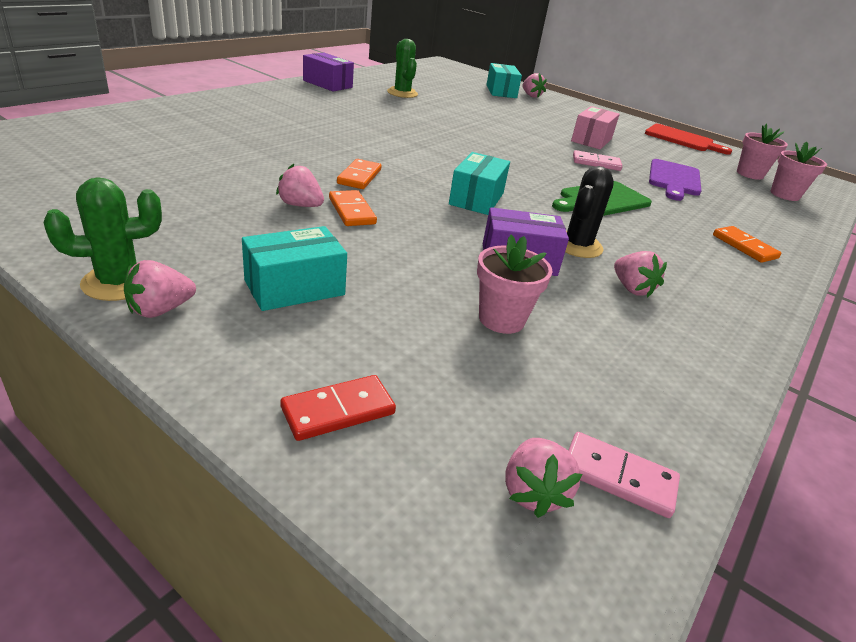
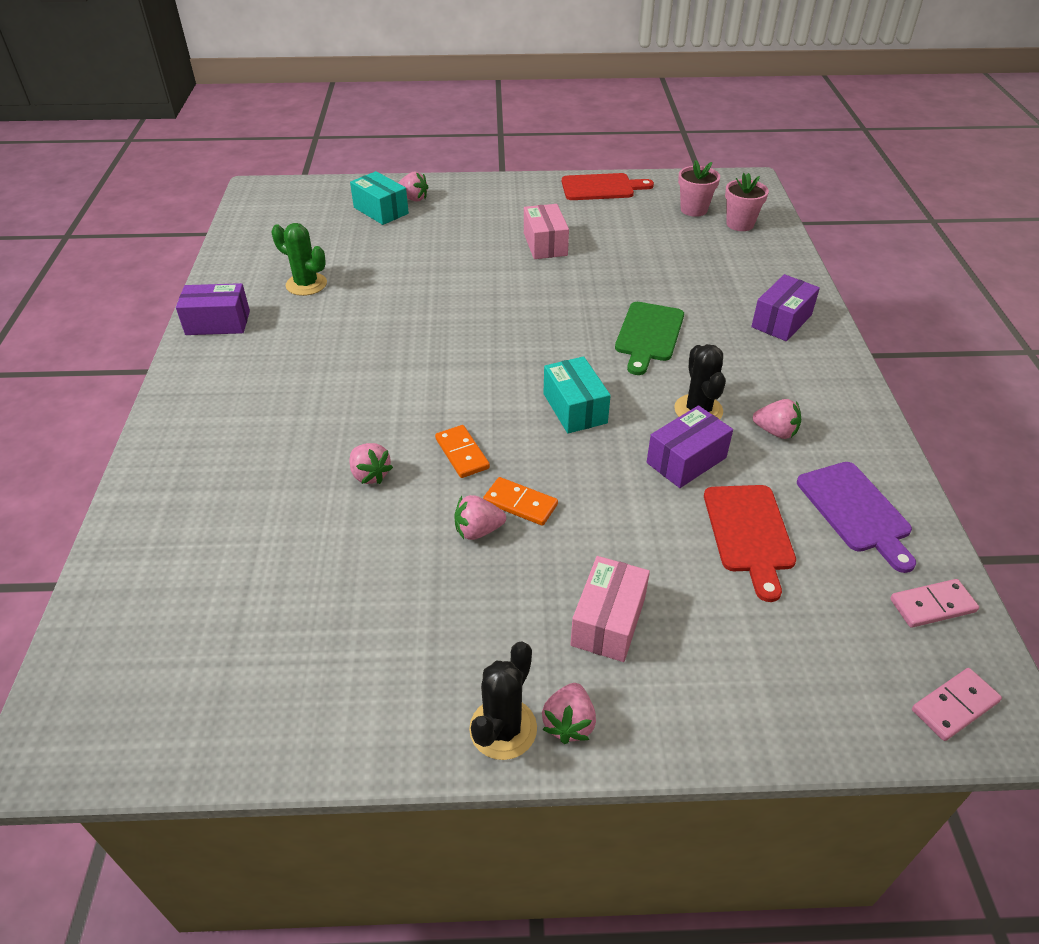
camera: 35 degrees left, 10 degrees up
green cactus [44,177,162,301] -> black cactus [469,641,537,760]
turquoise box [242,226,347,311] -> pink box [570,556,650,662]
red domino [281,375,396,441] -> none
pink flower pot [477,235,553,334] -> red cutting board [704,485,796,602]
pink strawberry [505,438,582,518] -> pink strawberry moved to [349,443,393,484]
pink domino [573,150,623,171] -> pink domino moved to [912,668,1002,741]
purple cutting board [649,159,701,201] -> purple cutting board moved to [797,462,916,573]
orange domino [713,226,781,263] -> purple box [751,274,820,341]

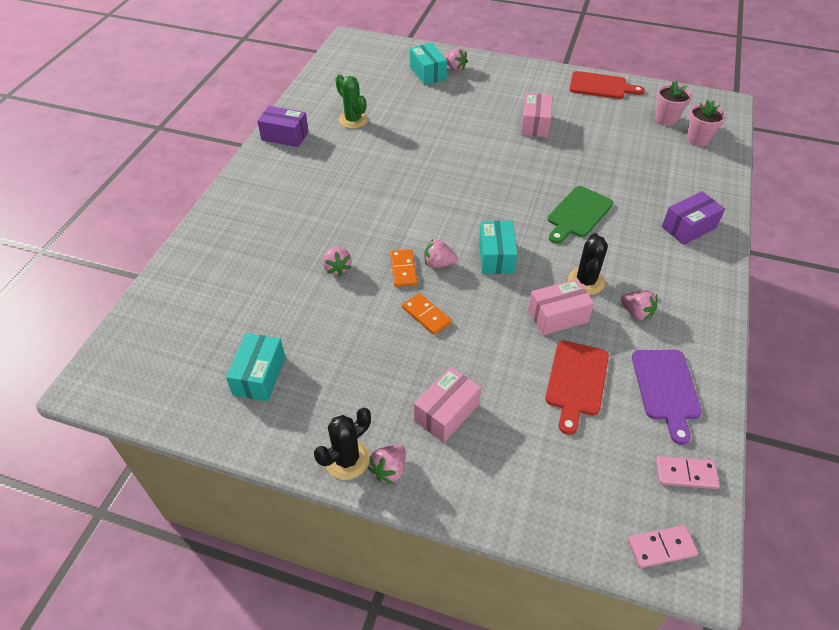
camera: 20 degrees right, 5 degrees up
pink strawberry [455,495,506,540] -> pink strawberry moved to [424,239,458,268]
purple box [647,405,733,488] -> pink box [528,279,594,335]
none -> turquoise box [226,333,285,401]

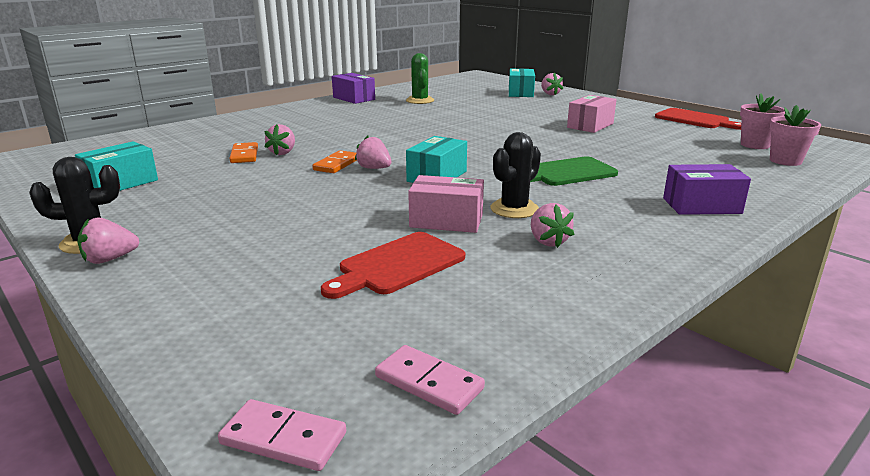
camera: 30 degrees right, 25 degrees down
orange domino [402,293,451,335] -> orange domino moved to [230,142,258,163]
pink box [414,367,481,442] -> none
purple cutting board [632,350,702,445] -> none

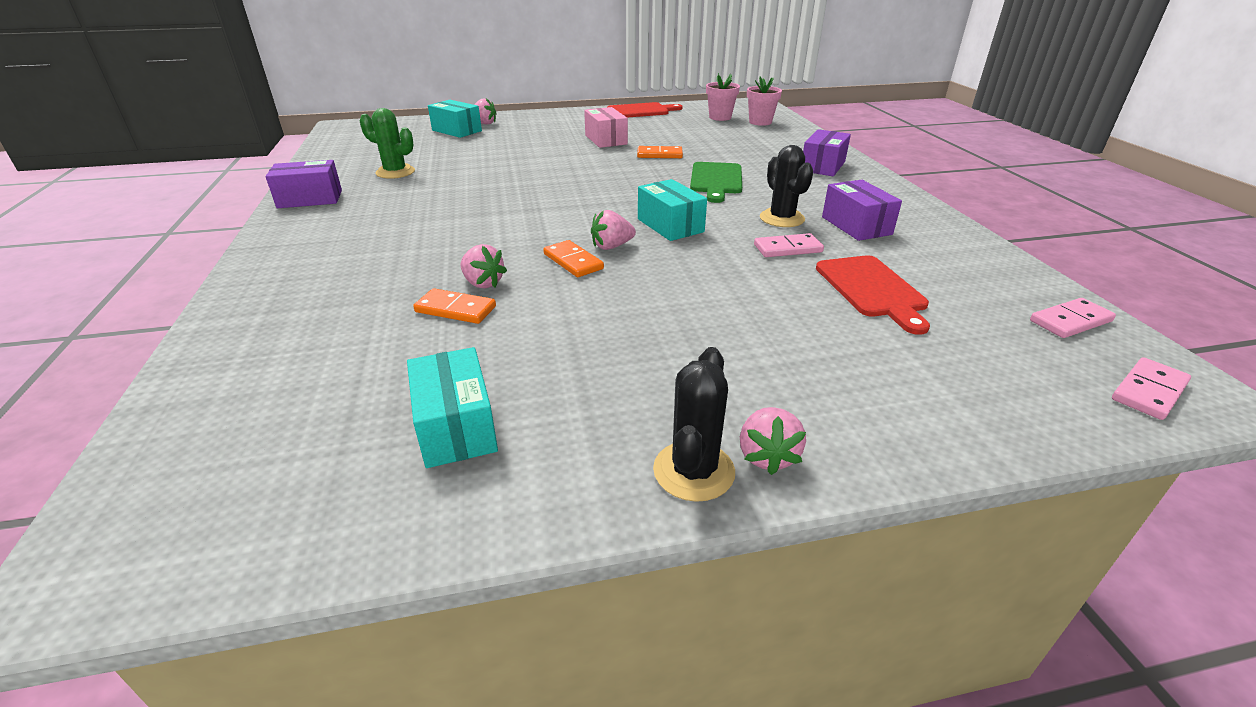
camera: 60 degrees left, 10 degrees up
pink box [408,175,484,233] -> pink domino [754,233,824,257]
pink strawberry [531,203,574,248] -> purple box [822,180,902,241]
none -> orange domino [637,146,683,158]

